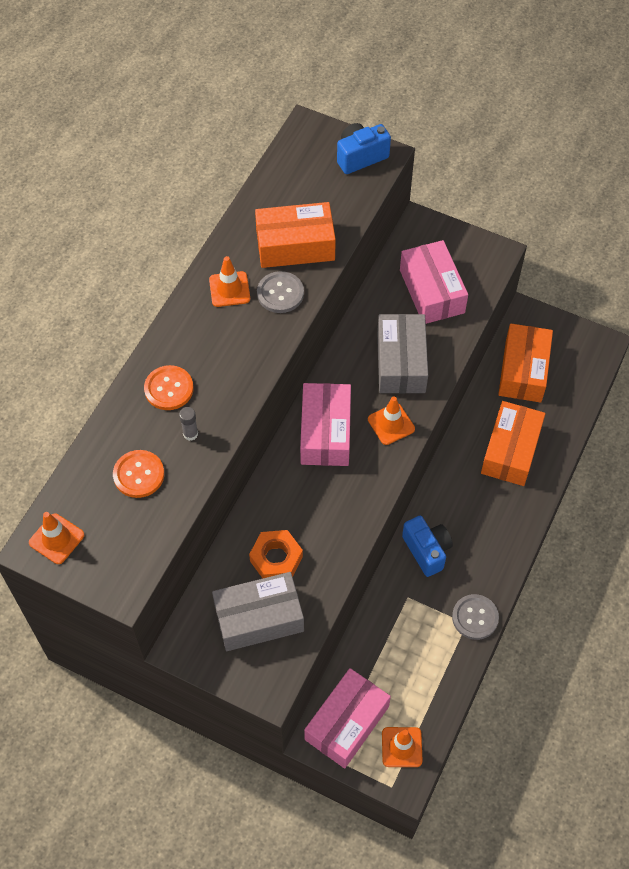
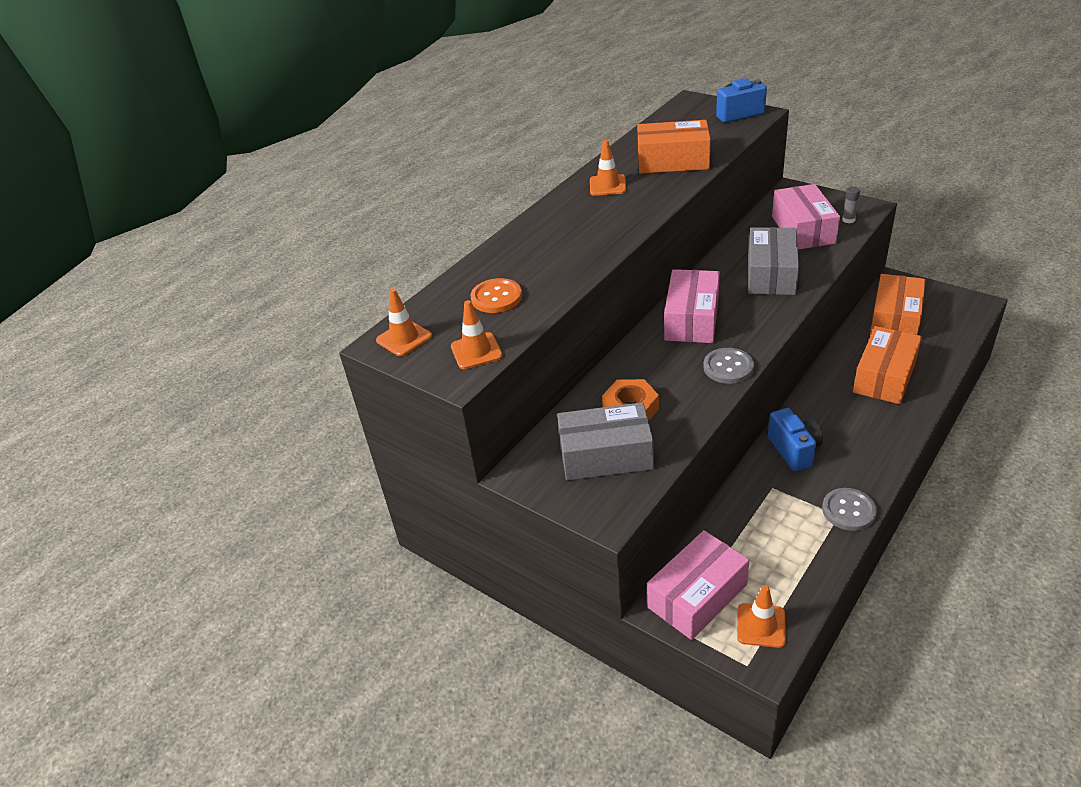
camera: 15 degrees right, 20 degrees down
orange button [144,365,193,410] -> none
grey glue stick [179,407,198,441] -> grey glue stick moved to [842,187,860,223]
grey button [257,271,304,313] -> grey button moved to [703,348,754,384]
orange traffic cone [368,396,415,445] -> orange traffic cone moved to [451,300,503,369]

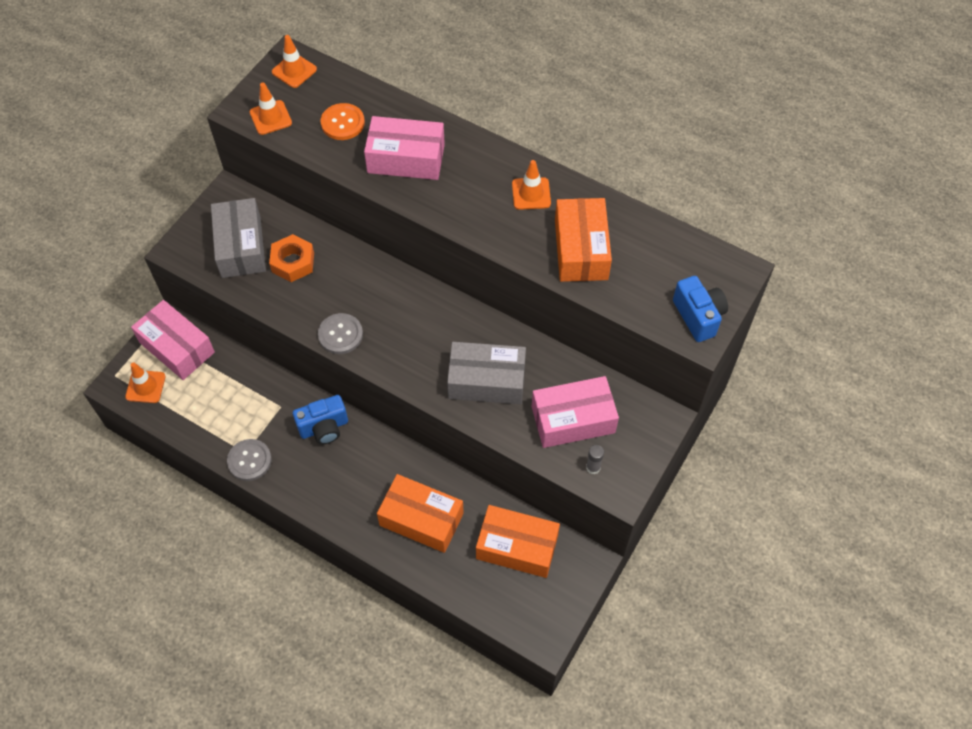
camera: 80 degrees right, 20 degrees up
pink box [664,269,720,343] -> pink box moved to [364,116,445,180]

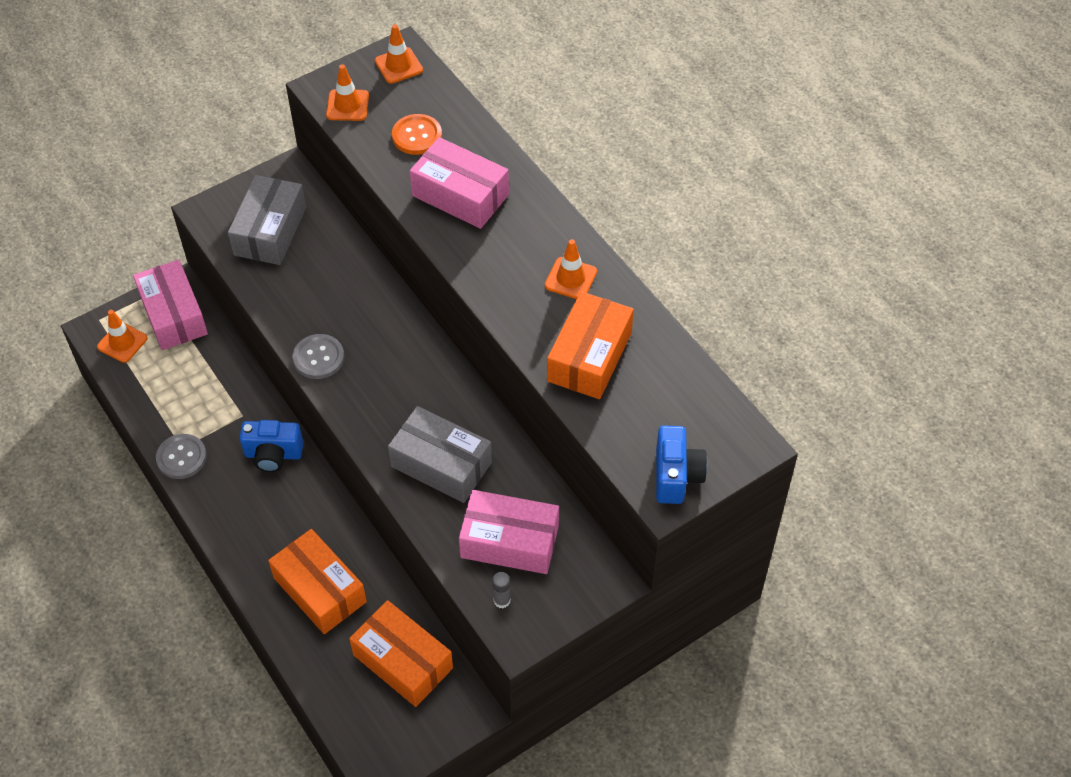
camera: 25 degrees right, 5 degrees down
orange nut [269,234,314,282] -> none

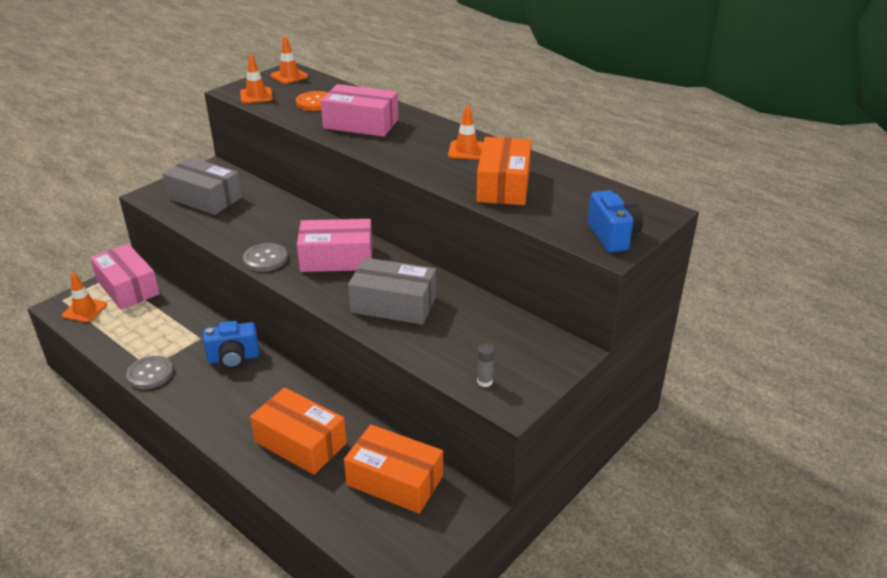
camera: 15 degrees left, 20 degrees down
grey box [228,175,306,265] -> grey box turned 60 degrees counterclockwise [162,157,242,215]
pink box [459,490,559,574] -> pink box moved to [297,219,373,272]

